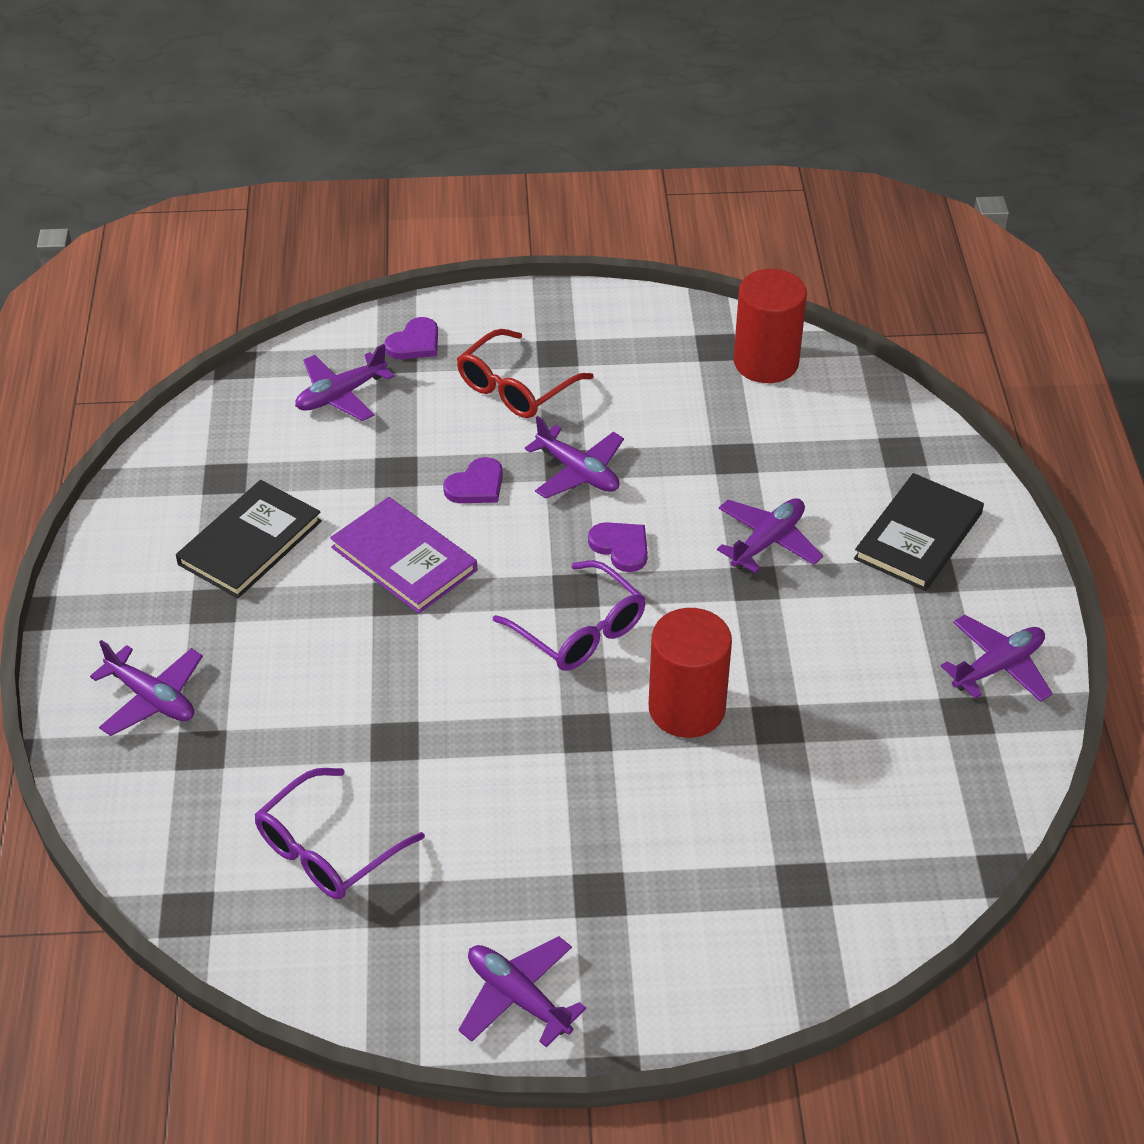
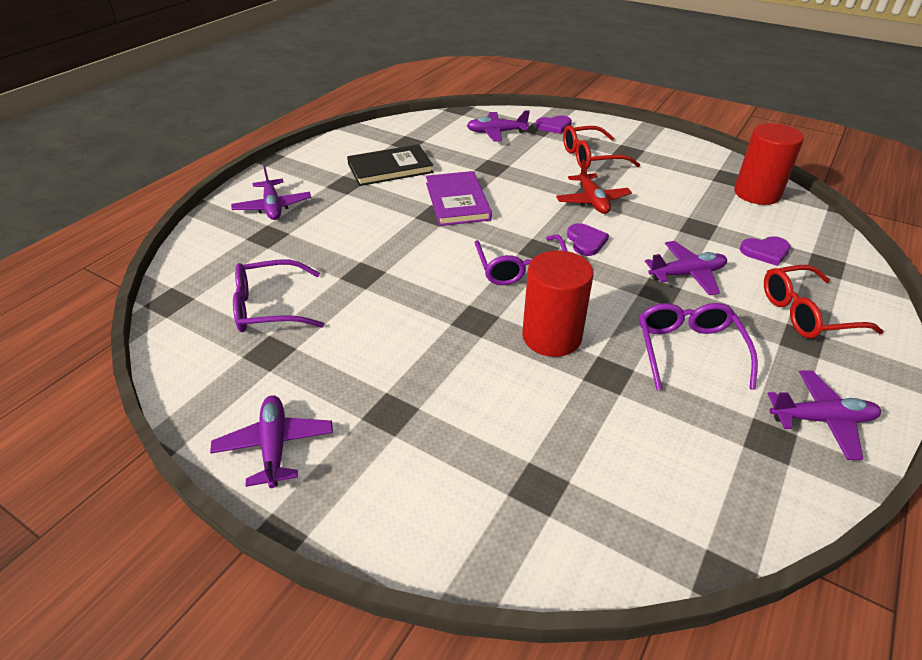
camera: 35 degrees right, 5 degrees down
purple heart [443,457,503,503] -> purple heart moved to [740,236,791,266]
purple plane [525,416,624,499] -> red plane [556,159,632,214]
black book [854,473,984,591] -> red glasses [764,265,884,339]
none -> purple glasses [639,303,758,390]

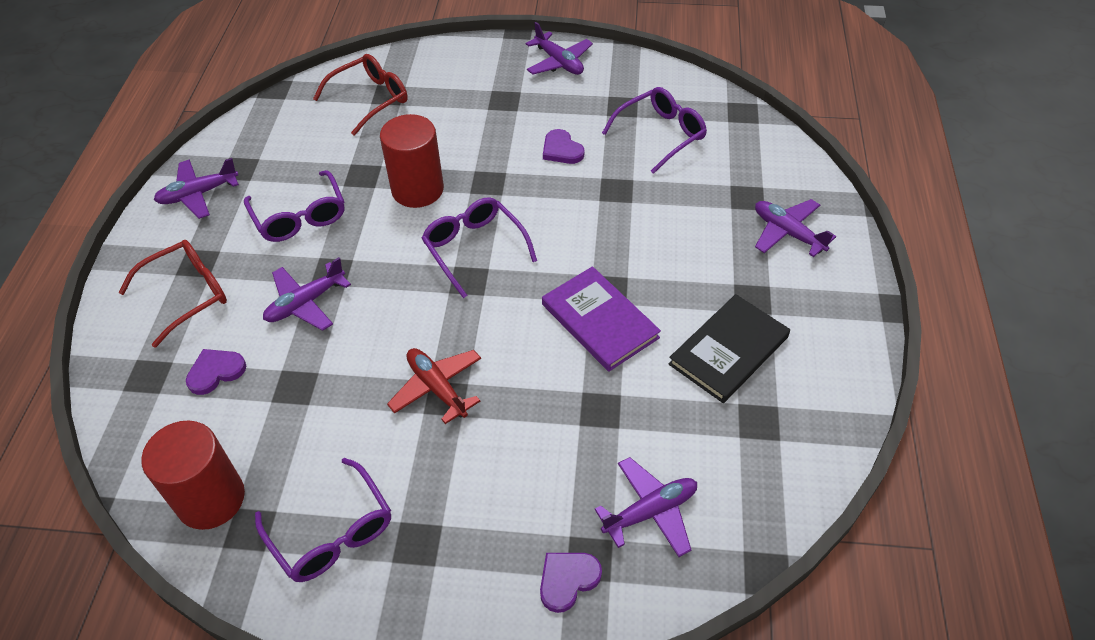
camera: 155 degrees right, 10 degrees up
red glasses [563,125,640,169] -> red glasses moved to [313,54,408,136]
purple heart [567,223,609,256] -> purple heart moved to [543,129,584,164]
none -> purple glasses [255,458,391,582]

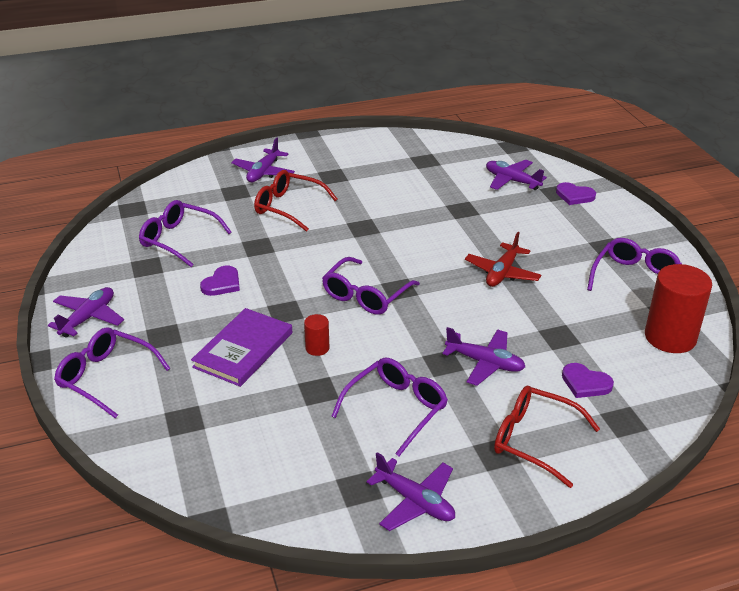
camera: 115 degrees left, 15 degrees down
red glasses [313,54,408,136] -> red glasses moved to [254,170,338,232]
red cylinder [380,114,444,208] -> red cylinder [304,314,329,356], size x0.47
purple book [542,266,661,372] -> purple book moved to [191,308,292,387]
black book [668,294,790,403] -> none
none -> purple glasses [54,327,170,418]

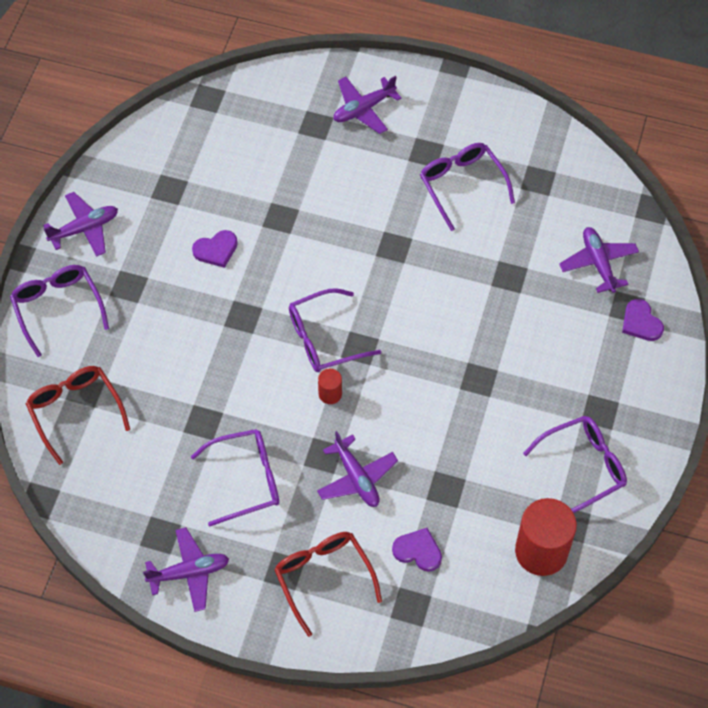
camera: 35 degrees right, 25 degrees up
purple glasses [139,200,232,267] -> purple glasses moved to [420,143,515,231]
purple book [191,308,292,387] -> none
red glasses [254,170,338,232] -> red glasses moved to [26,366,130,465]
red cylinder [304,314,329,356] -> red cylinder moved to [318,369,342,404]
purple plane [366,452,455,531] -> purple plane turned 90 degrees counterclockwise [143,527,229,612]
red plane [465,232,541,287] -> none
purple heart [562,363,614,398] -> purple heart turned 135 degrees clockwise [392,528,442,572]

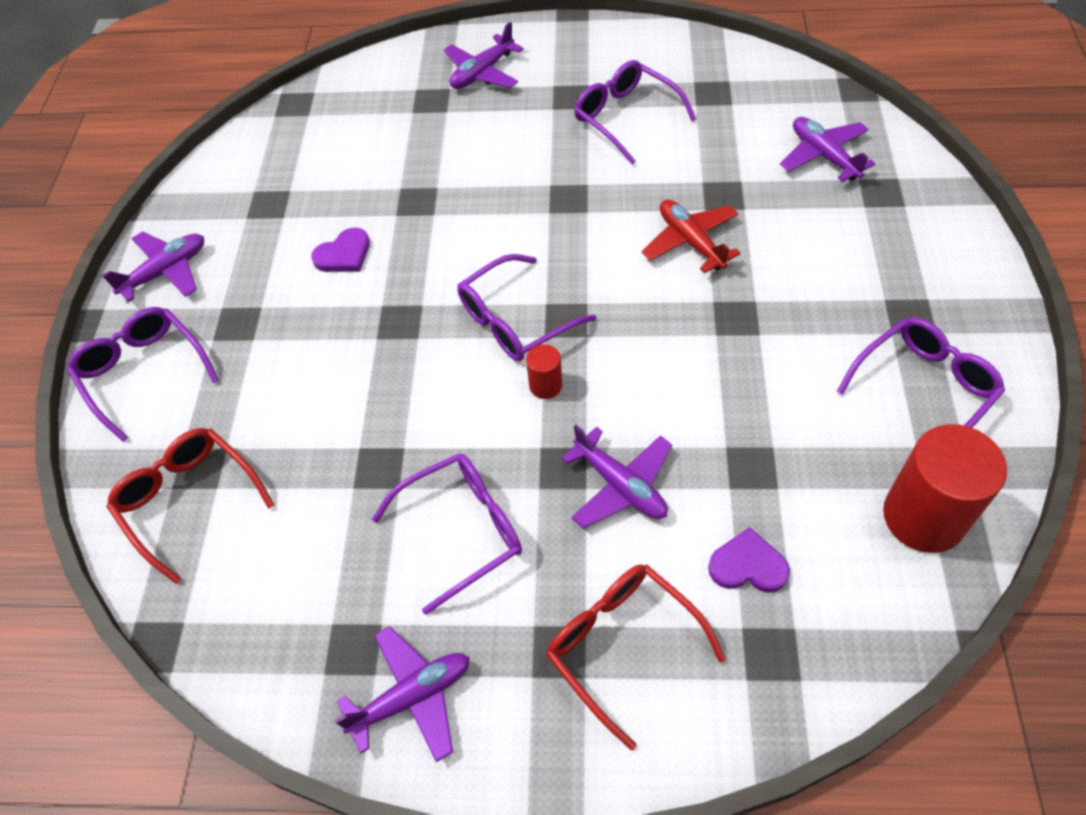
camera: 10 degrees left, 5 degrees down
purple heart [622,299,664,341] -> none
none -> red plane [642,200,741,273]

